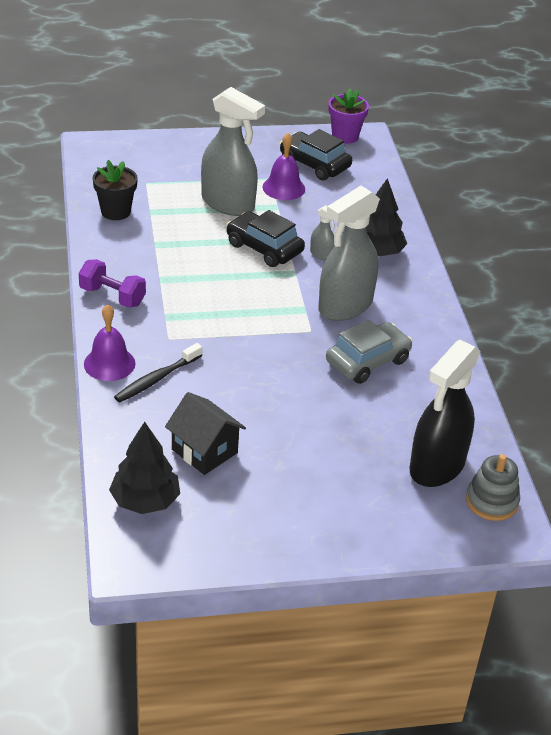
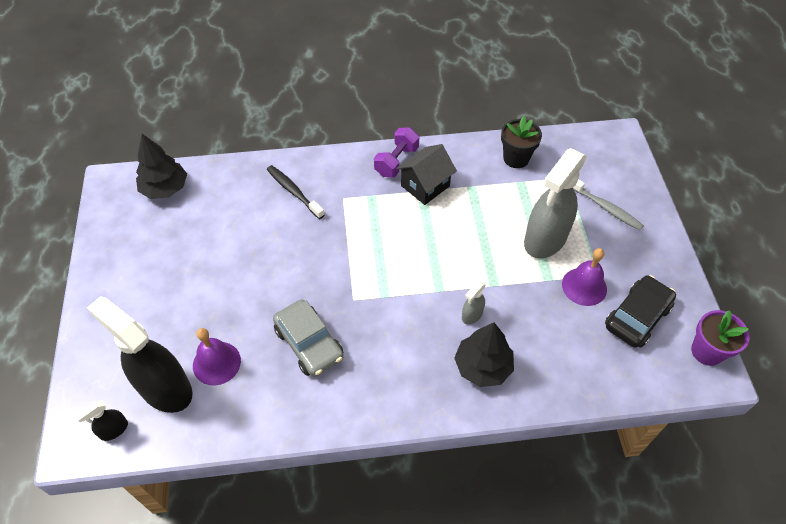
camera: 95 degrees right, 15 degrees up
purple bell [84,304,136,381] -> purple bell moved to [193,328,241,386]
black house [165,392,246,475] -> black house moved to [396,144,457,205]
black car [227,210,305,267] -> none
grey spray bottle [318,186,380,321] -> none
grey stacking toy [466,454,520,521] -> black spray bottle [75,401,128,441]
none -> grey toothbrush [573,179,644,231]

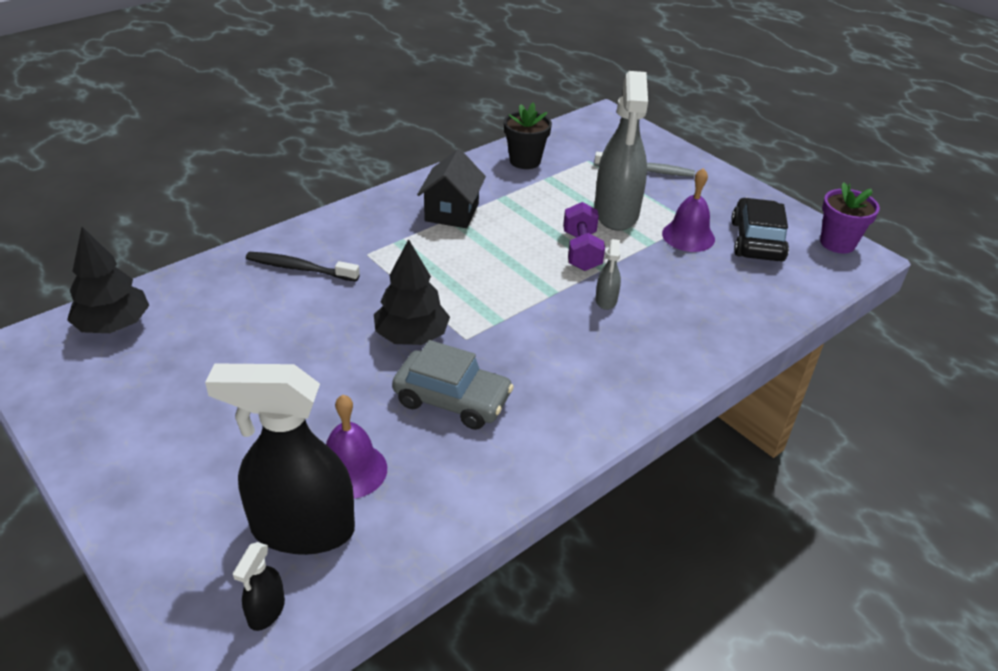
camera: 35 degrees left, 15 degrees down
purple dumbbell [374,127,419,177] -> purple dumbbell moved to [563,202,605,271]
black tree [454,322,514,387] -> black tree moved to [374,239,450,345]

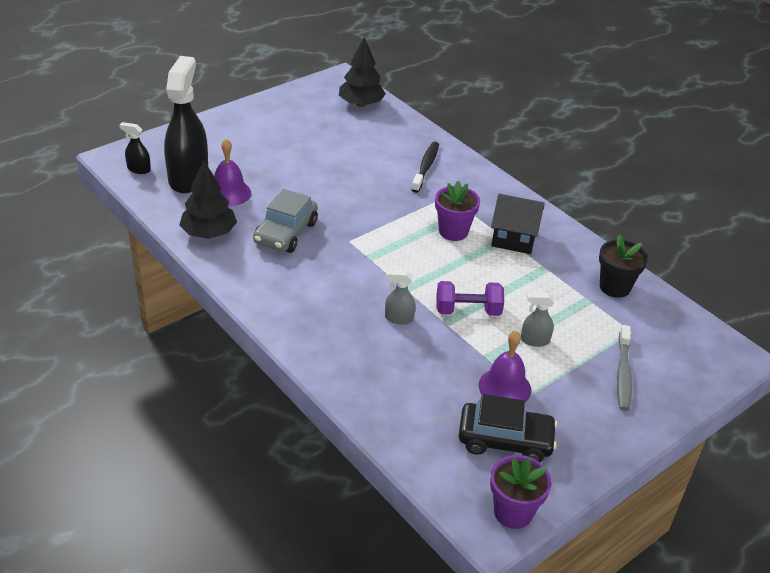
camera: 90 degrees right, 0 degrees up
black tree [374,239,450,345] -> black tree moved to [179,160,237,239]
grey spray bottle [594,71,648,231] -> grey spray bottle [521,293,554,347], size x0.43
none -> purple flower pot [435,181,480,241]

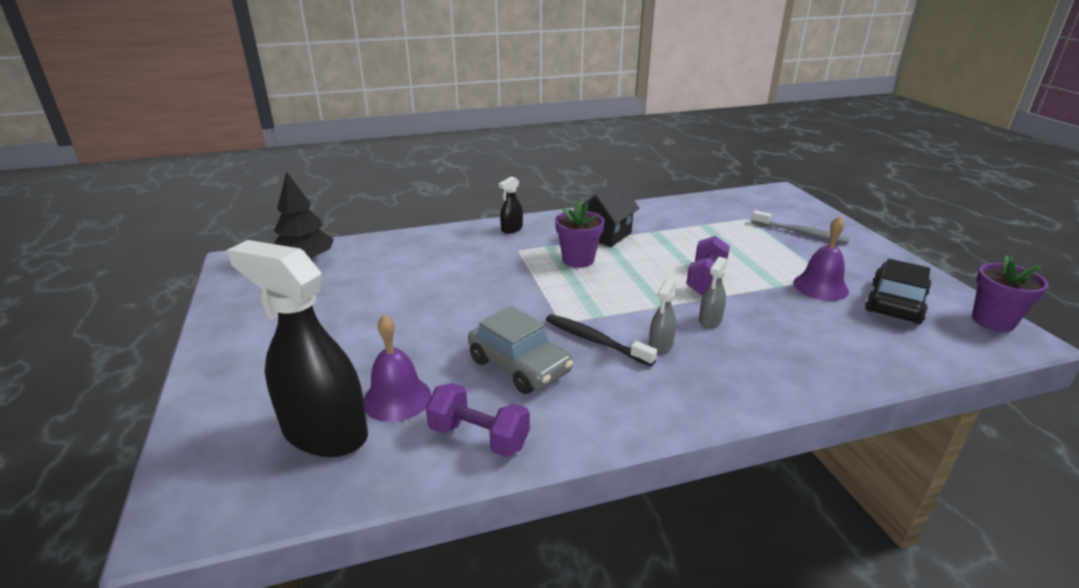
camera: 65 degrees left, 10 degrees down
black spray bottle [120,122,151,174] -> black spray bottle moved to [499,176,523,234]
black tree [179,160,237,239] -> purple dumbbell [426,383,530,457]
black toothbrush [411,142,439,193] -> black toothbrush moved to [546,314,657,366]
grey spray bottle [521,293,554,347] -> grey spray bottle moved to [649,279,676,354]
black flower pot [599,235,648,298] -> none

